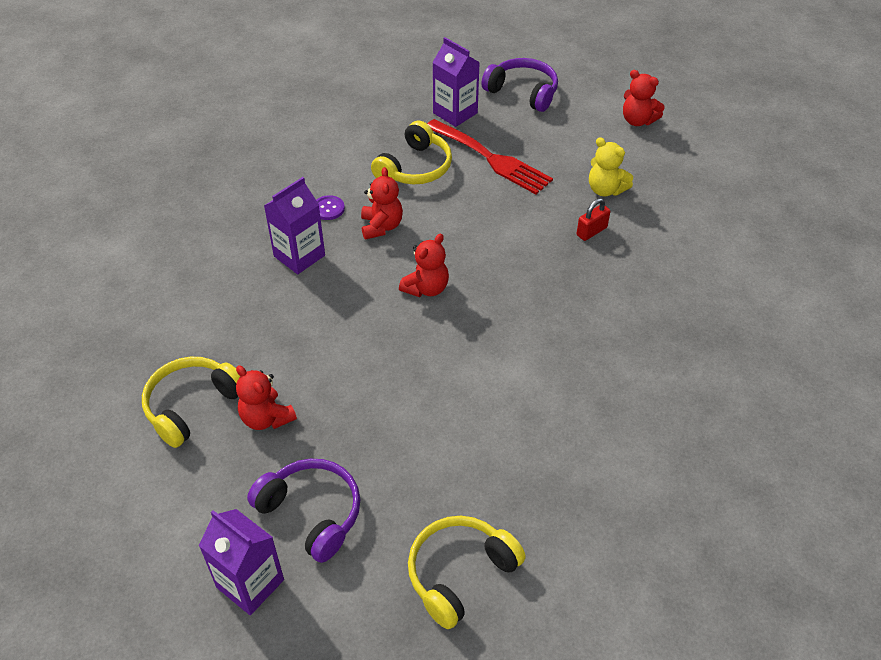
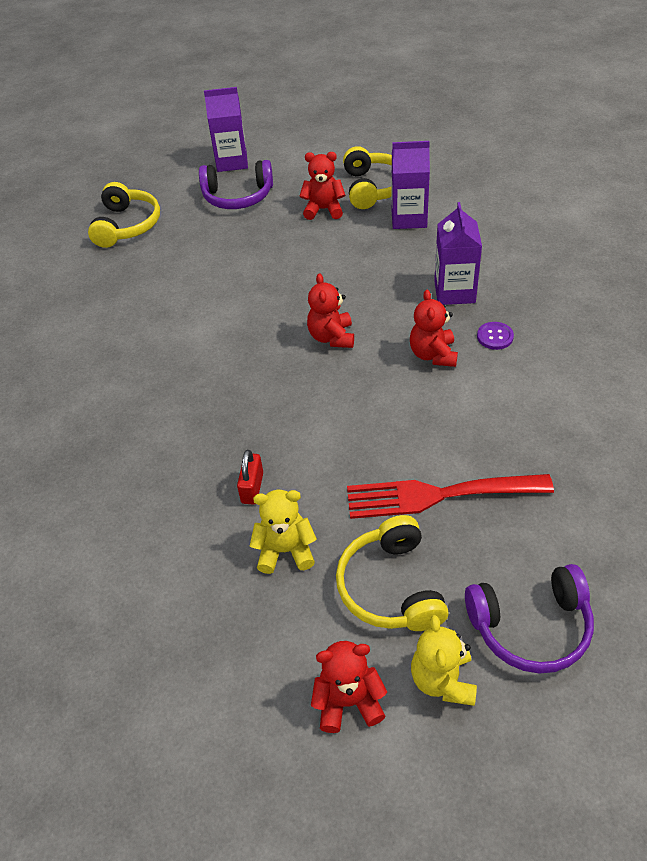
camera: 140 degrees right, 0 degrees up
red teddy bear [361,167,403,240] -> red teddy bear turned 45 degrees clockwise [410,290,458,367]
yellow headphones [371,121,452,184] -> yellow headphones moved to [336,515,449,631]
purple carton [432,37,480,127] -> purple carton moved to [391,141,430,229]
none -> yellow teddy bear [411,615,477,706]

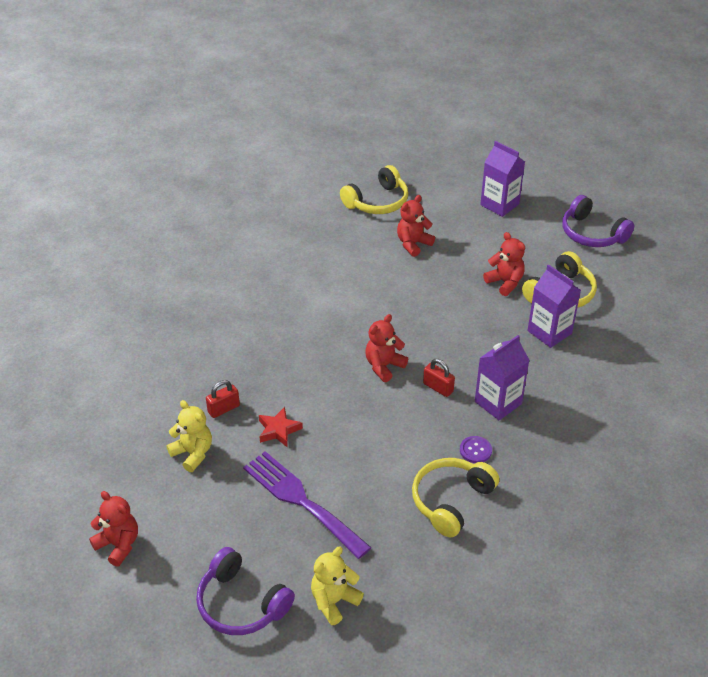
camera: 45 degrees right, 5 degrees down
purple headphones [199,160,273,209] -> purple headphones moved to [562,195,634,247]
yellow headphones [336,515,449,631] -> yellow headphones moved to [412,458,499,537]
red fork [347,474,554,519] -> purple fork [243,451,372,559]
red teddy bear [410,290,458,367] -> red teddy bear moved to [397,195,435,257]
yellow teddy bear [411,615,477,706] -> yellow teddy bear moved to [311,547,364,625]
none -> red star [259,407,303,447]
none -> red padlock [423,359,455,397]

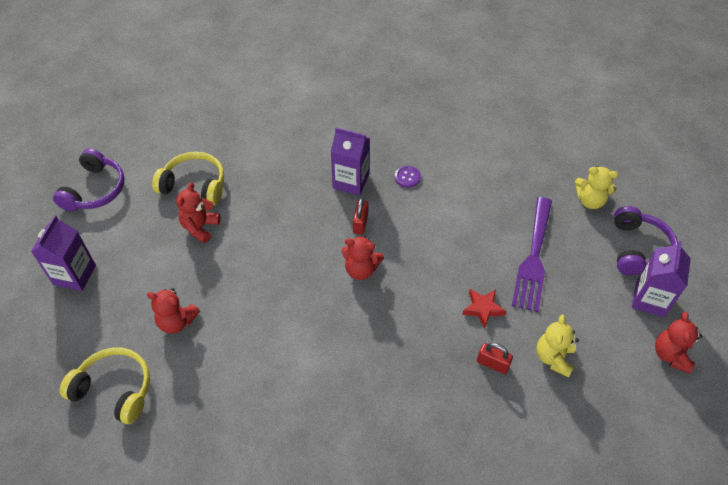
camera: 120 degrees left, 10 degrees up
yellow headphones [412,458,499,537] -> none
purple carton [527,264,581,348] -> purple carton moved to [632,241,691,317]

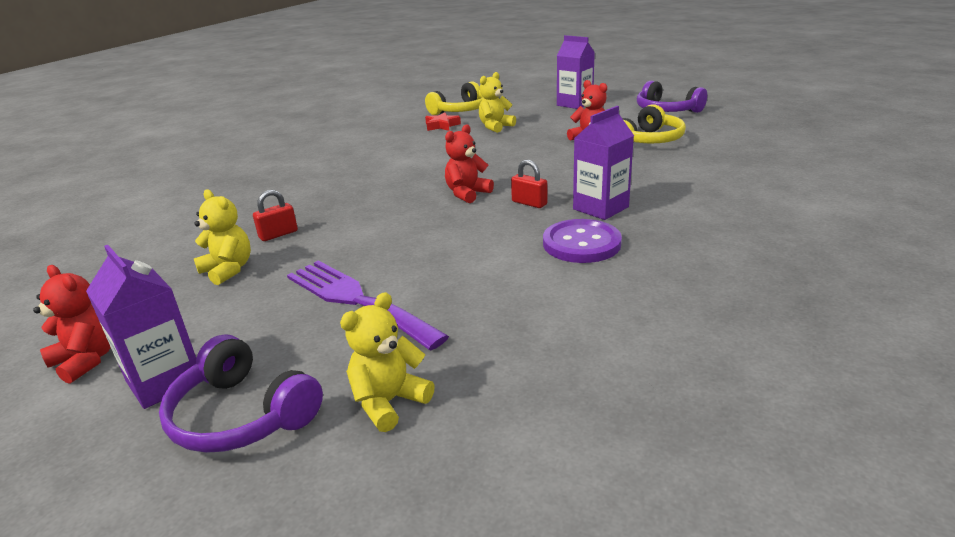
camera: 120 degrees right, 25 degrees down
red teddy bear [147,288,200,334] -> yellow teddy bear [479,72,516,133]
purple button [395,166,421,188] -> purple button [543,219,622,263], size x1.93
red star [462,289,506,328] -> red star moved to [425,113,461,131]

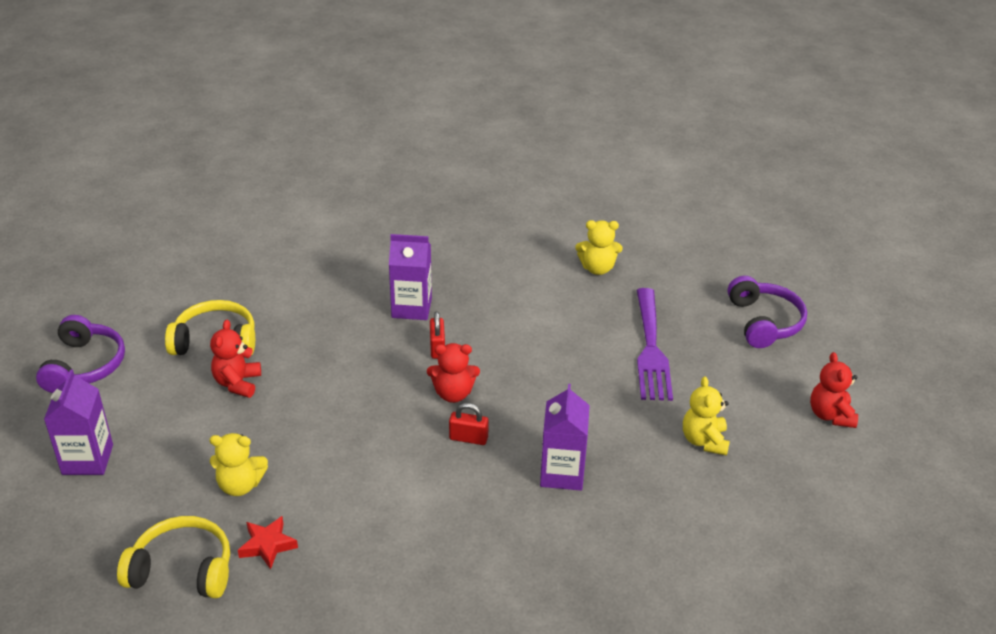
camera: 135 degrees left, 10 degrees up
purple carton [86,245,196,409] -> purple carton moved to [540,384,590,491]
red padlock [253,190,298,241] -> red padlock moved to [449,403,489,445]
yellow teddy bear [340,292,435,432] -> yellow teddy bear moved to [575,220,622,275]
purple button [543,219,622,263] -> none

